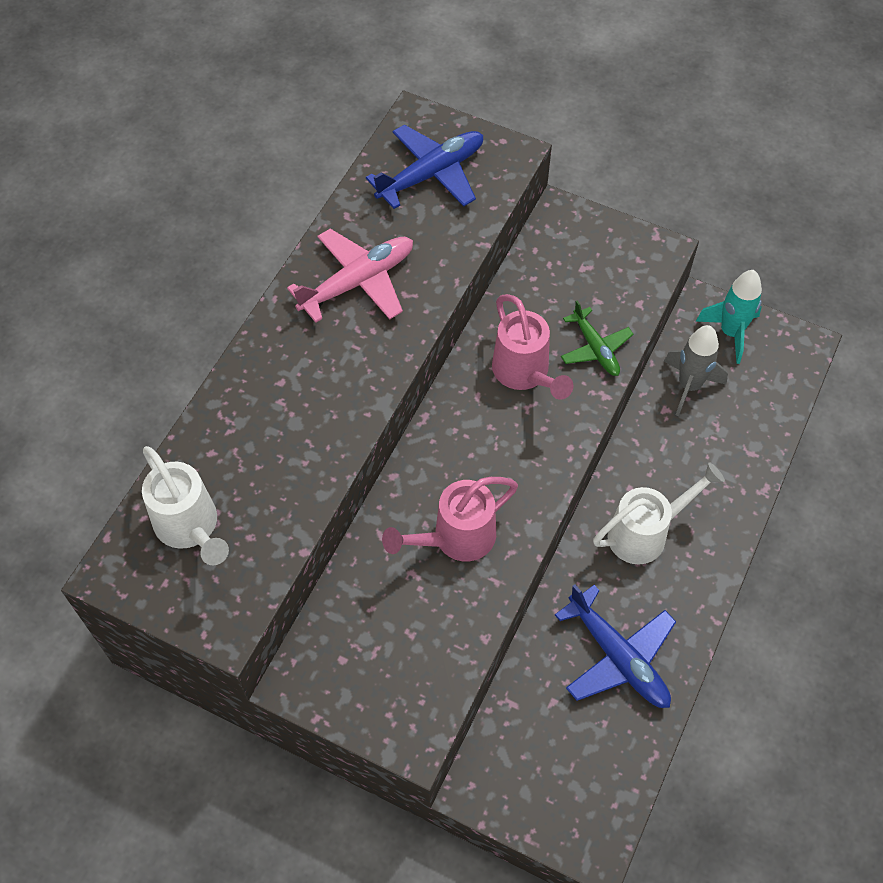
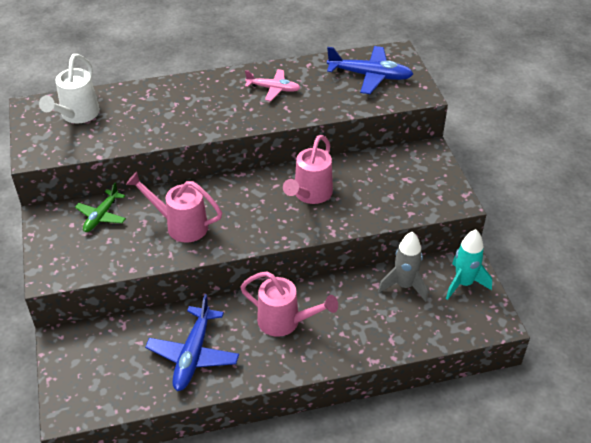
camera: 50 degrees right, 15 degrees down
pink plane [287,229,413,323] -> pink plane [245,69,300,101], size x0.64
green plane [561,300,633,376] -> green plane moved to [75,183,126,232]
white watering can [593,462,725,565] -> pink watering can [240,271,338,337]

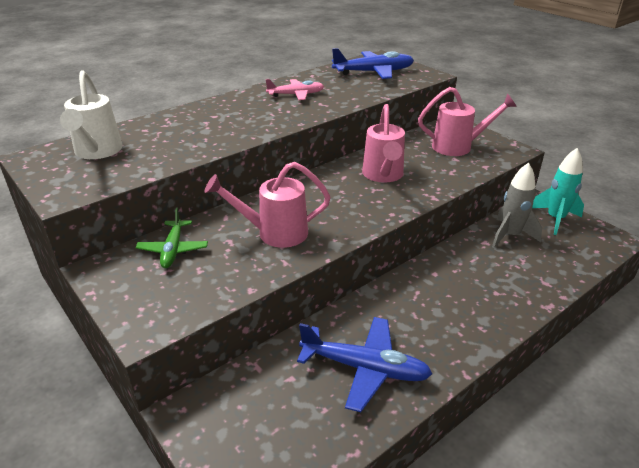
camera: 25 degrees left, 10 degrees down
blue plane [145,294,239,391] -> blue plane turned 60 degrees counterclockwise [297,317,432,412]
pink watering can [240,271,338,337] -> pink watering can moved to [418,87,517,156]

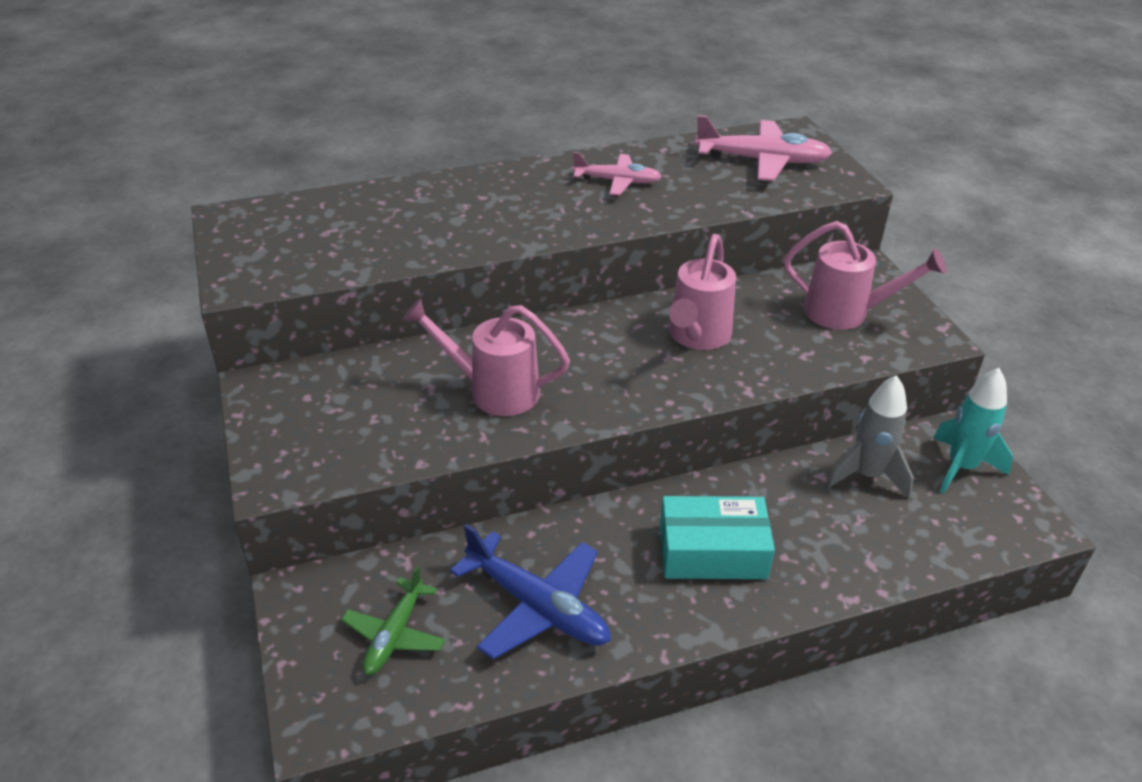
camera: 20 degrees right, 5 degrees up
white watering can [60,70,123,159] -> none
green plane [135,208,208,268] -> green plane moved to [341,566,445,675]
blue plane [332,48,414,79] -> pink plane [694,115,832,181]
none -> turquoise box [660,496,775,579]

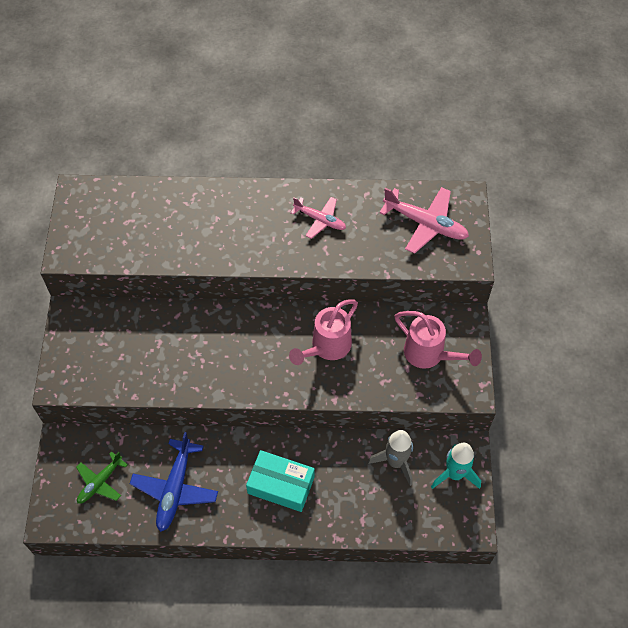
camera: 20 degrees right, 20 degrees up
pink watering can [402,298,570,416] -> none
blue plane [450,524,610,659] -> blue plane turned 45 degrees clockwise [130,432,218,532]

